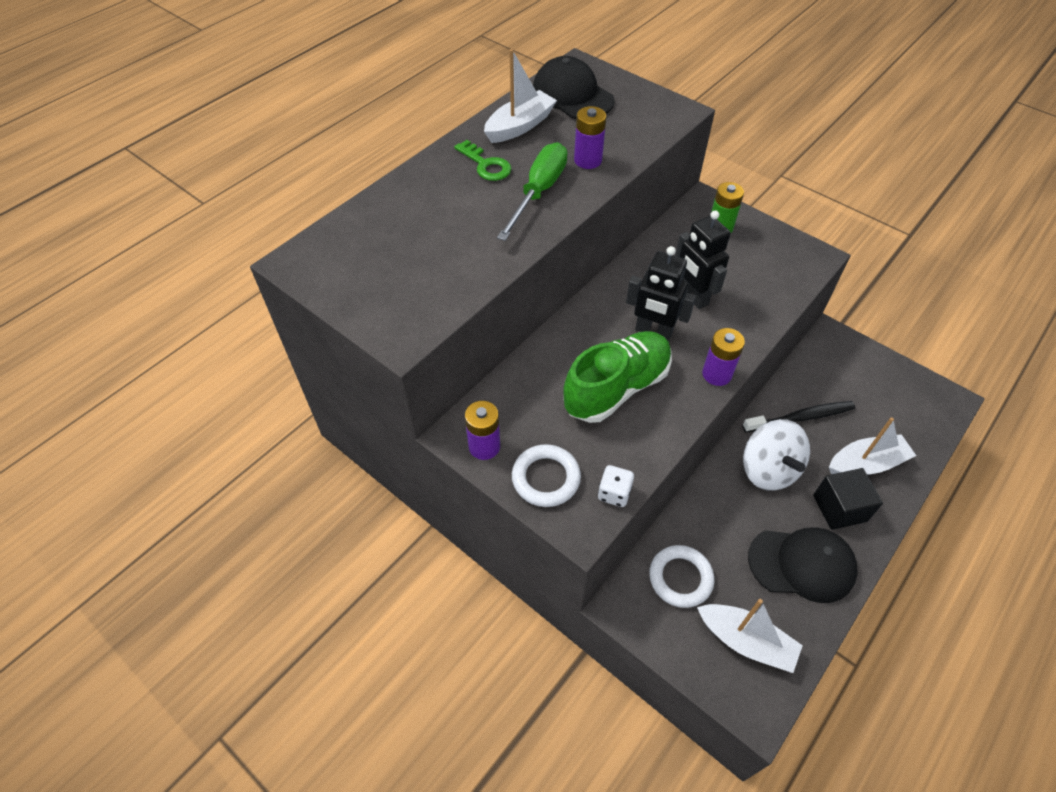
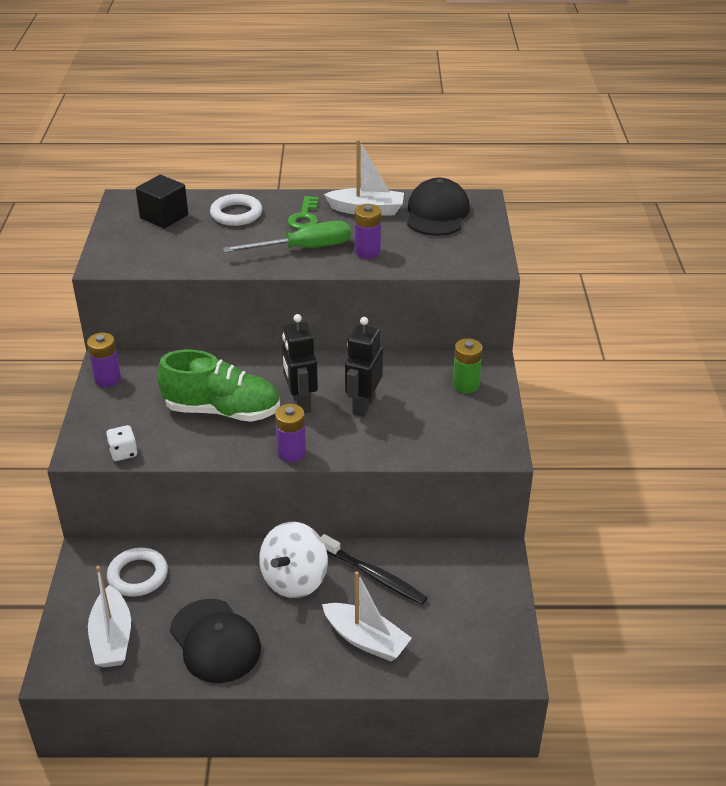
camera: 50 degrees right, 15 degrees down
white ring [512,444,581,507] -> white ring moved to [210,194,262,226]
black cube [813,468,883,530] -> black cube moved to [136,175,188,229]

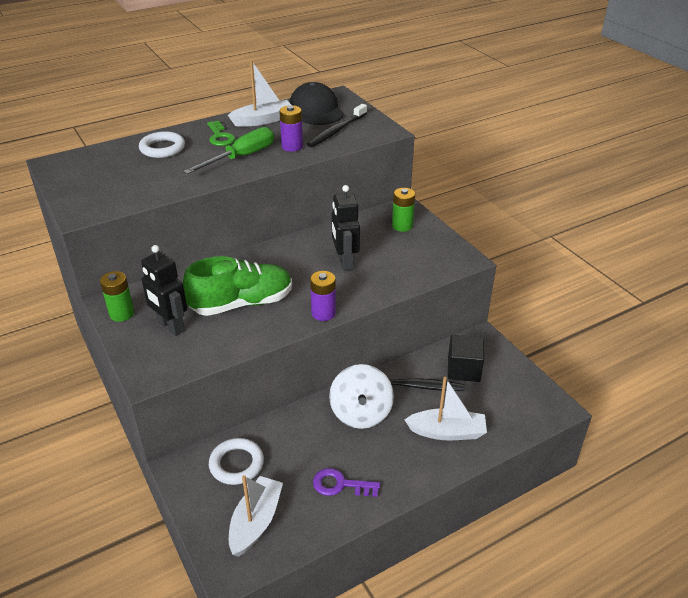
camera: 30 degrees left, 0 degrees up
purple battery [87,333,121,387] -> green battery [100,271,134,322]
white boat [88,566,131,668] -> white boat turned 120 degrees counterclockwise [229,475,283,557]
white dice [106,425,138,461] -> none
black cube [136,175,188,229] -> black cube moved to [448,335,484,382]
black cap [170,599,261,683] -> purple key [313,468,380,497]
black robot [282,314,318,413] -> black robot moved to [141,245,187,336]
none -> black toothbrush [307,104,367,147]

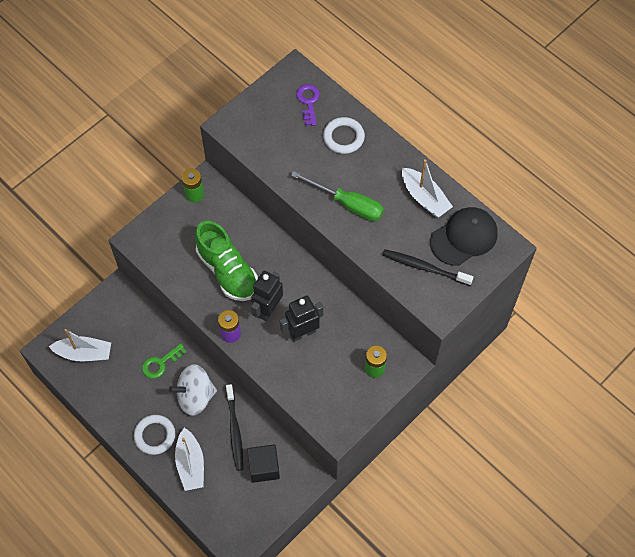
camera: 75 degrees right, 25 degrees up
black robot [141,245,187,336] -> black robot moved to [251,270,283,321]
green key [207,121,235,146] -> green key moved to [142,343,187,379]
white ring [209,438,264,485] -> white ring moved to [134,415,175,455]
purple battery [279,105,303,152] -> none
purple key [313,468,380,497] -> purple key moved to [296,84,320,126]

